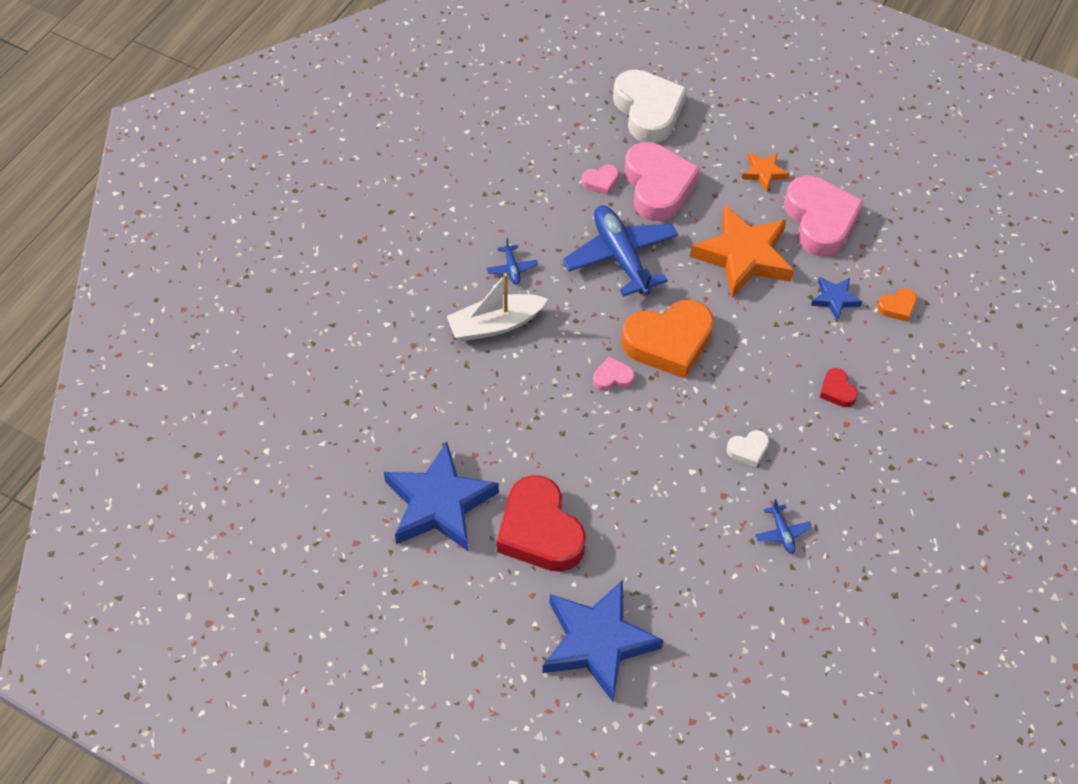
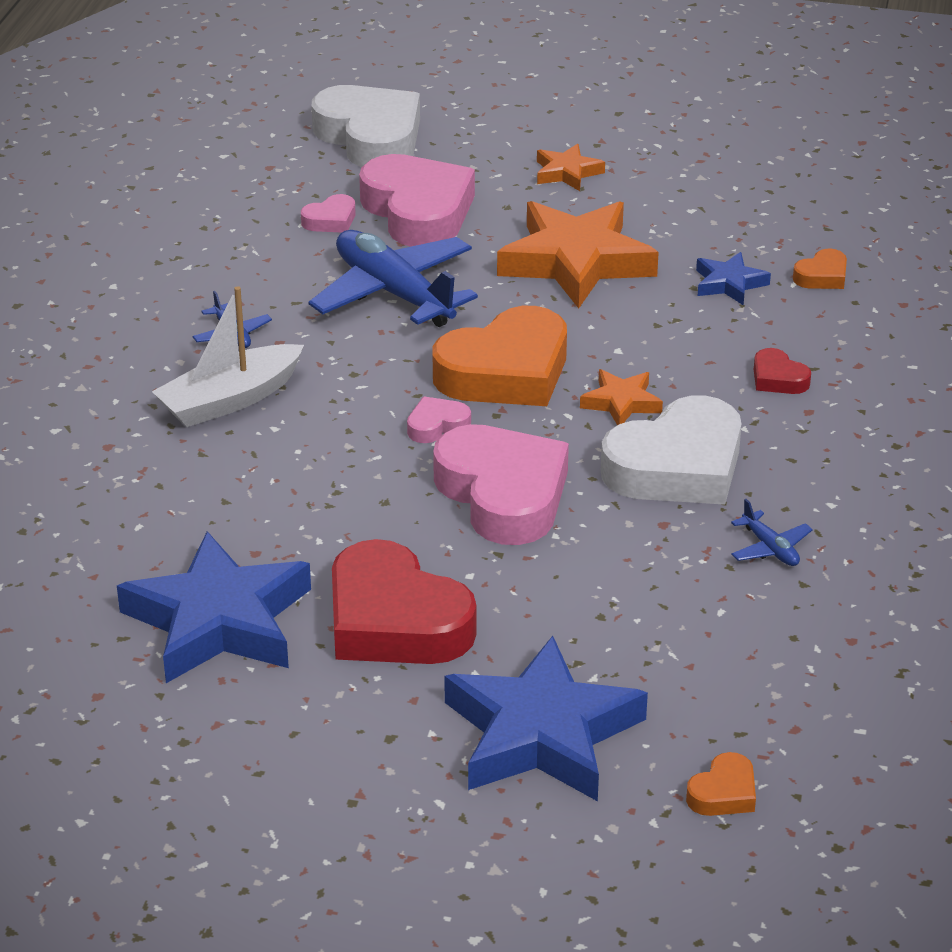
camera: 15 degrees left, 20 degrees down
white heart [726,430,769,467] -> white heart [601,395,742,505], size x2.27
pink heart [784,176,864,256] -> pink heart moved to [433,424,569,545]
none -> orange star [580,369,663,425]
none -> orange heart [686,752,756,816]

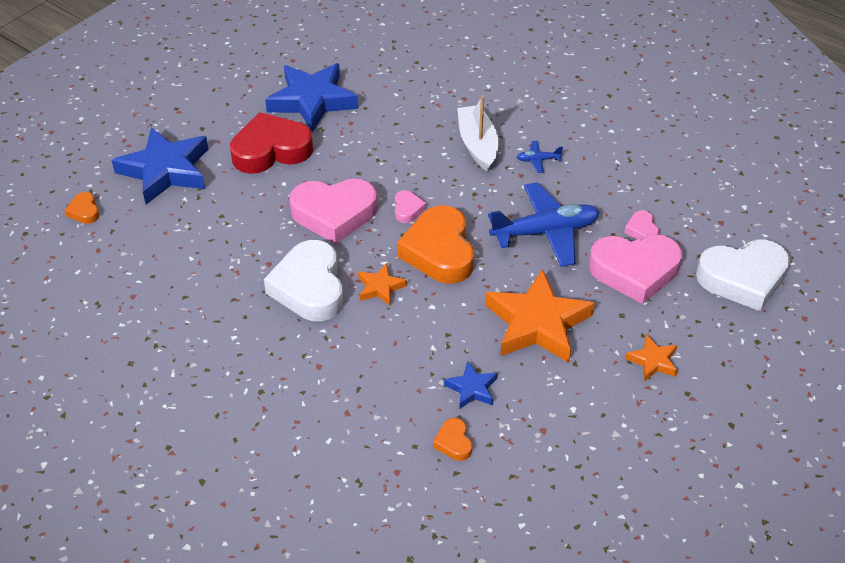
camera: 115 degrees right, 10 degrees up
blue plane [731,499,813,566] -> none
red heart [754,348,811,394] -> none

